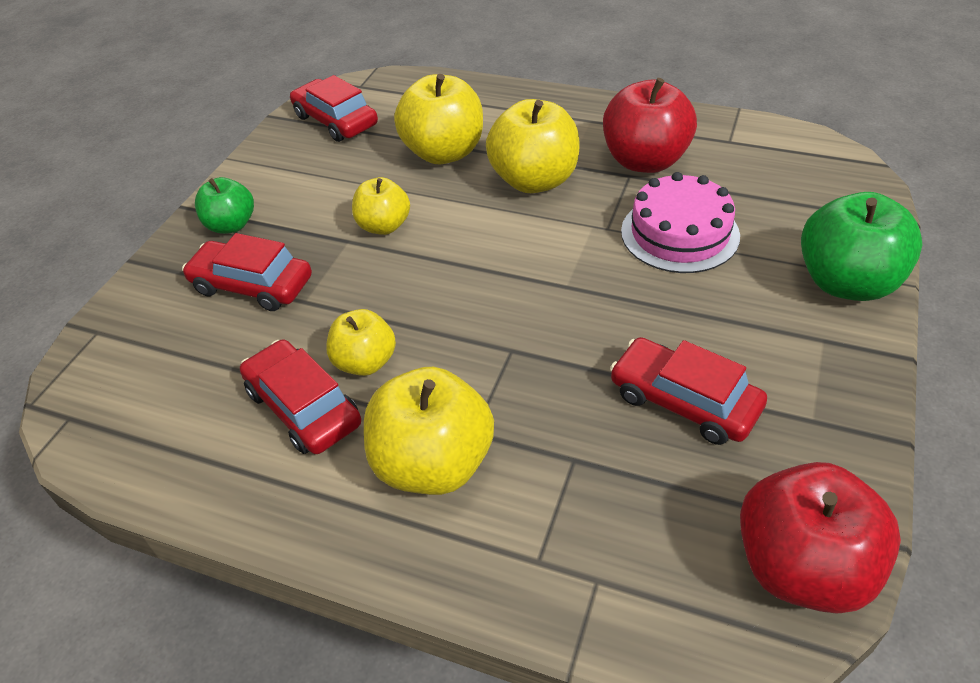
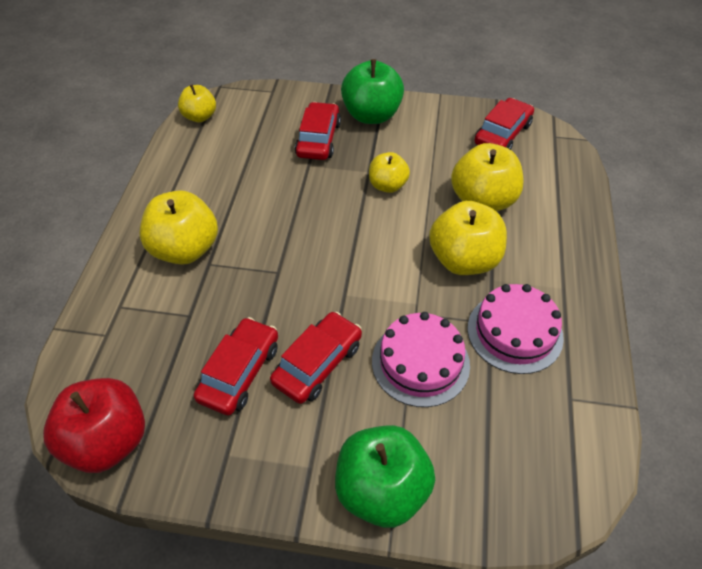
camera: 75 degrees right, 5 degrees up
green apple [195,177,254,234] -> green apple [341,59,404,124], size x1.67
red car [240,339,361,454] -> red car moved to [270,312,362,404]
yellow apple [326,309,396,376] -> yellow apple moved to [178,84,216,122]
red apple [603,78,697,173] -> pink cake [467,284,564,374]

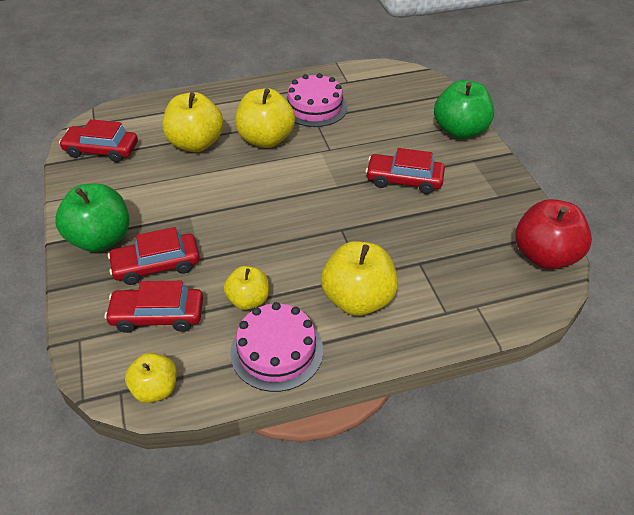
camera: 115 degrees left, 5 degrees down
red car [194,317,278,416] -> red car moved to [105,281,203,333]
yellow apple [369,152,410,193] -> yellow apple moved to [224,266,269,310]
pink cake [372,312,470,407] -> pink cake moved to [230,302,323,392]

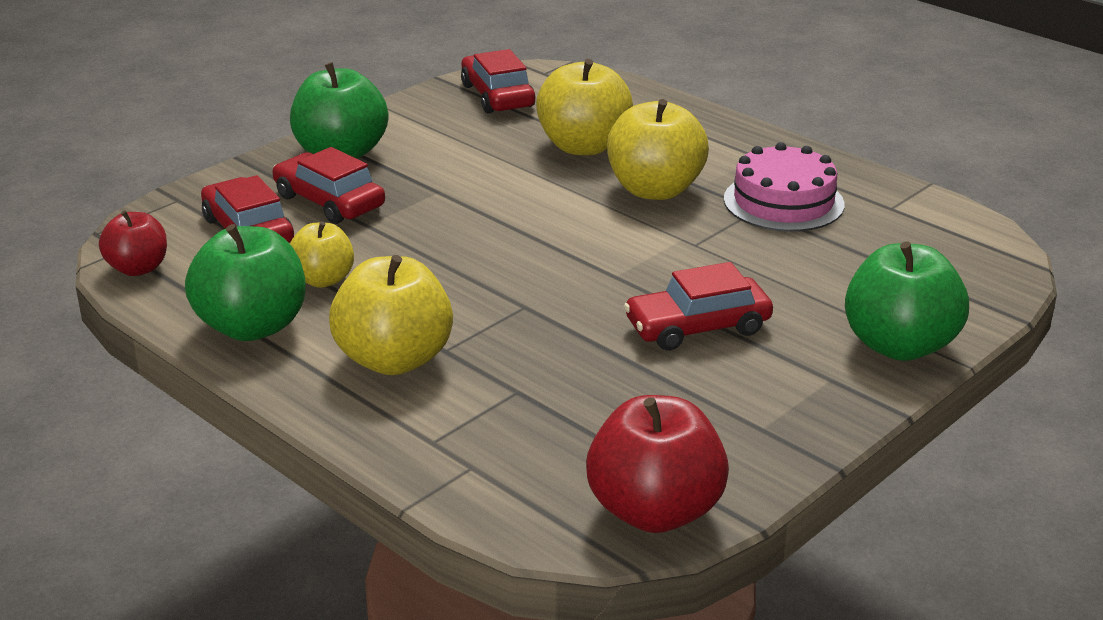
camera: 60 degrees right, 15 degrees down
yellow apple [125,353,177,403] -> red apple [99,210,167,276]
pink cake [230,302,323,392] -> green apple [185,224,306,341]
red car [366,148,445,194] -> red car turned 90 degrees counterclockwise [624,262,773,350]

